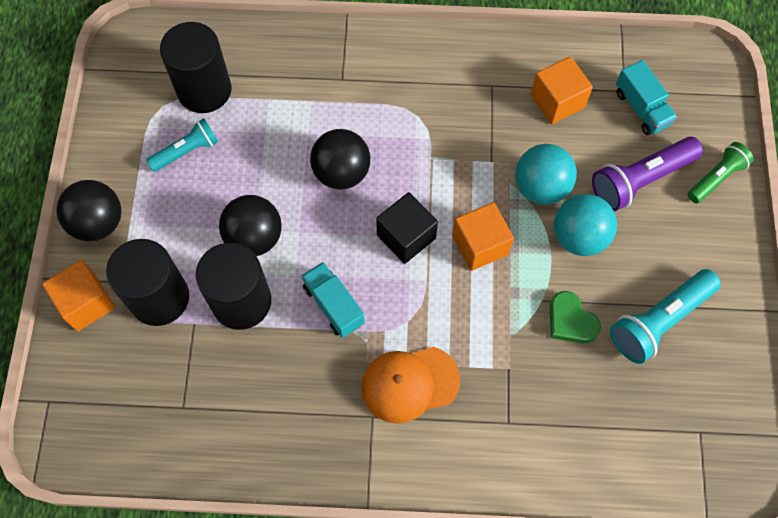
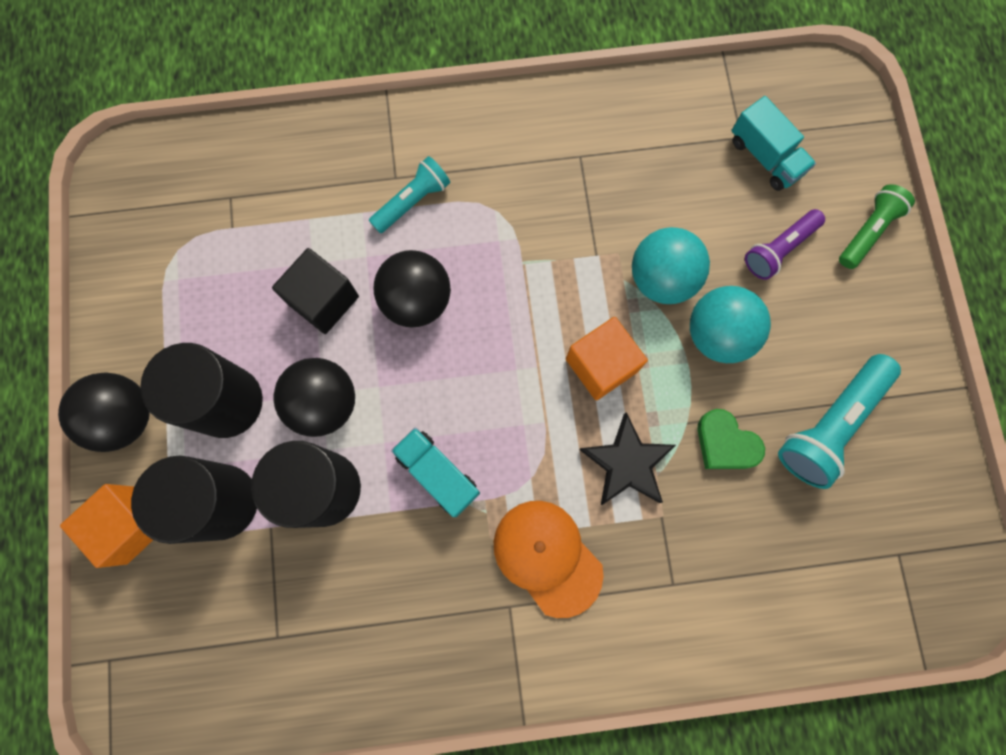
camera: 10 degrees left, 10 degrees up
turquoise flashlight [146,118,219,172] -> turquoise flashlight moved to [369,156,450,233]
black cylinder [160,22,231,113] -> black cylinder moved to [140,343,263,438]
orange cap [361,347,461,424] -> orange cap turned 75 degrees clockwise [494,501,604,618]
black cube [376,192,438,264] -> black cube moved to [272,248,359,334]
orange cube [531,57,593,124] -> none
purple flashlight [592,137,703,211] -> purple flashlight [745,209,825,280], size x0.64
none -> black star [580,412,676,505]

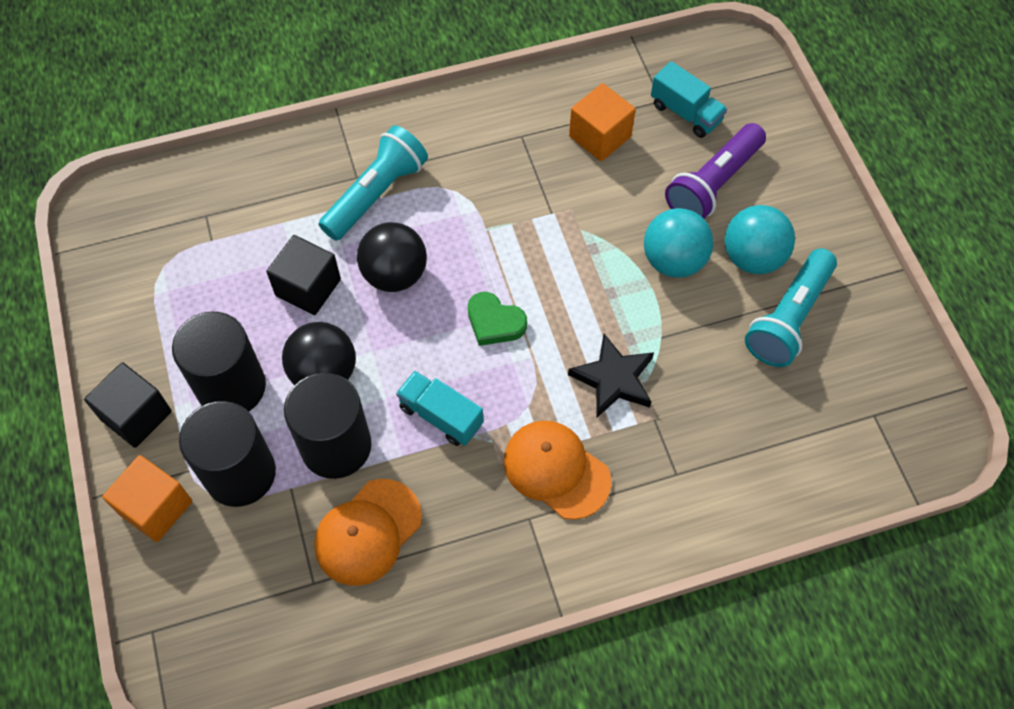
camera: 10 degrees left, 15 degrees down
black ball [58,372,150,452] -> black cube [84,362,172,448]
turquoise flashlight [369,156,450,233] -> turquoise flashlight [319,125,428,241], size x1.57
orange cube [566,317,648,400] -> orange cube moved to [569,83,636,161]
turquoise ball [632,227,710,304] -> turquoise ball moved to [724,205,795,274]
green heart [698,409,765,469] -> green heart moved to [468,292,527,346]
purple flashlight [745,209,825,280] -> purple flashlight [665,123,766,219], size x1.57
green flashlight [839,184,915,269] -> none
none -> orange cap [314,479,422,586]

